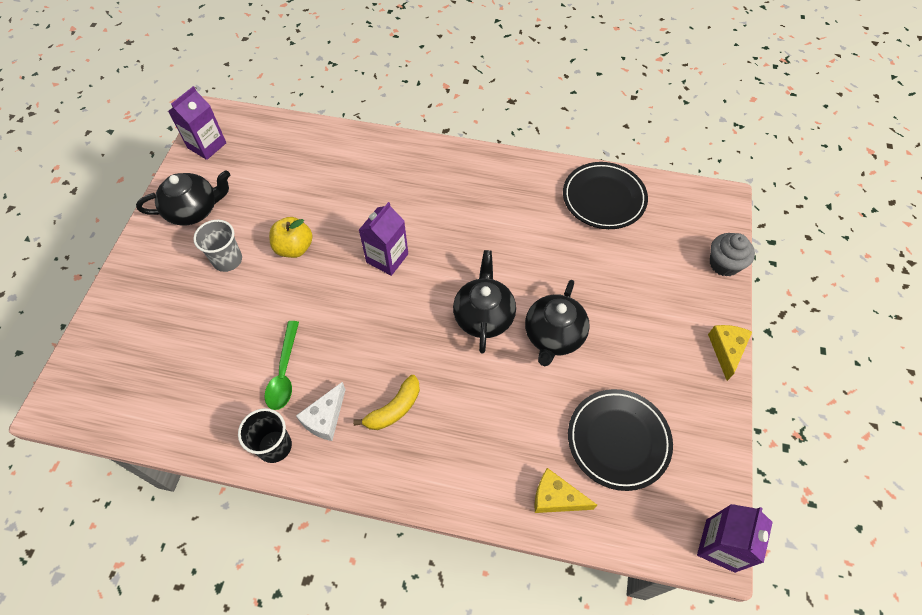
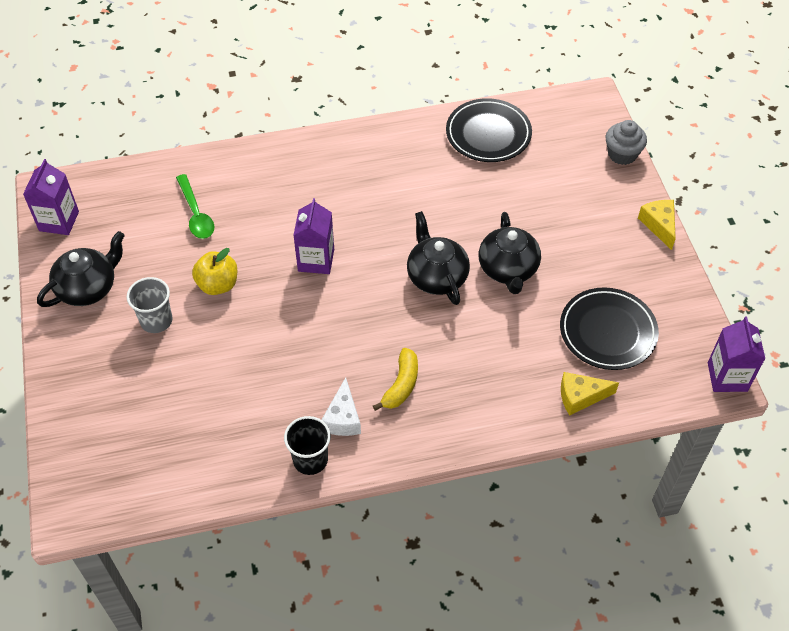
camera: 25 degrees left, 5 degrees down
green spoon [265,321,299,410] -> green spoon moved to [176,174,214,239]

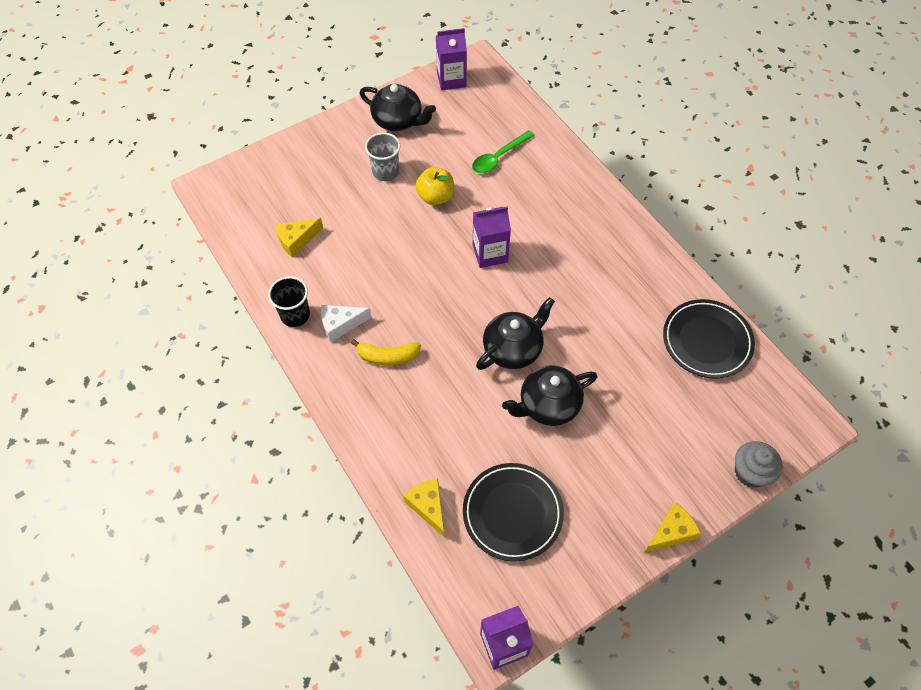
camera: 70 degrees right, 5 degrees up
none -> yellow cheese [275,218,323,257]

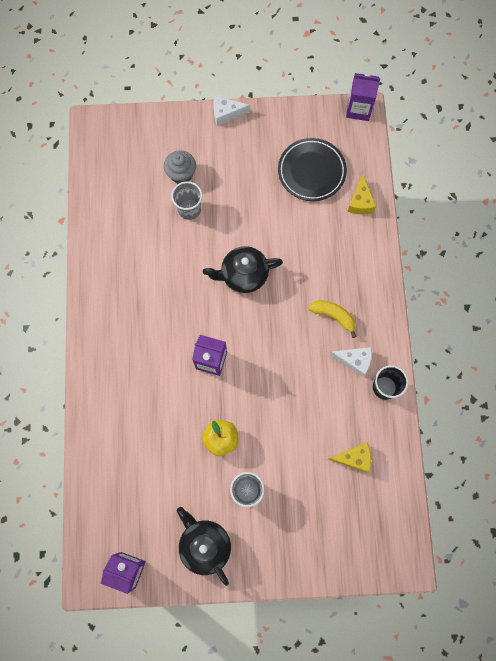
camera: 150 degrees left, 15 degrees up
green spoon [472,130,535,173] -> none
black teapot [502,365,598,426] -> none
yellow cheese [644,502,701,553] -> white cheese [213,96,250,126]
black plate [663,299,755,379] -> none
grey cupcake [735,441,783,488] -> grey cupcake moved to [164,150,196,184]
none -> grey cup [171,181,202,220]

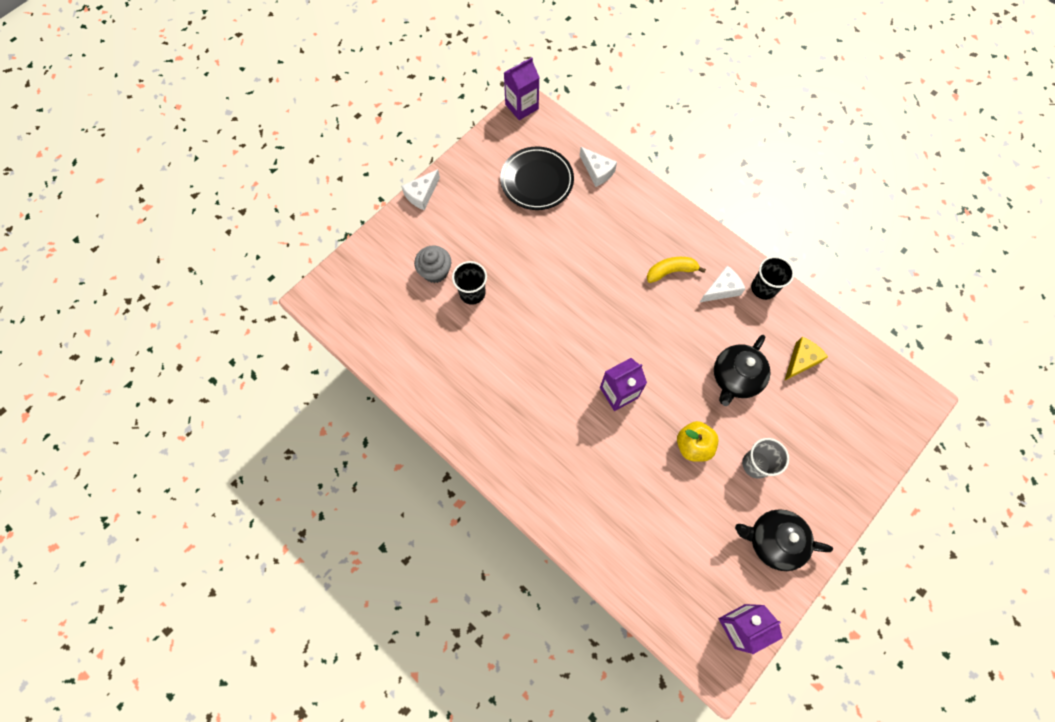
camera: 45 degrees left, 5 degrees down
grey cup [171,181,202,220] -> black cup [452,261,487,305]
black teapot [203,246,283,293] -> black teapot moved to [714,335,770,406]
yellow cheese [347,174,376,214] -> white cheese [580,147,617,187]

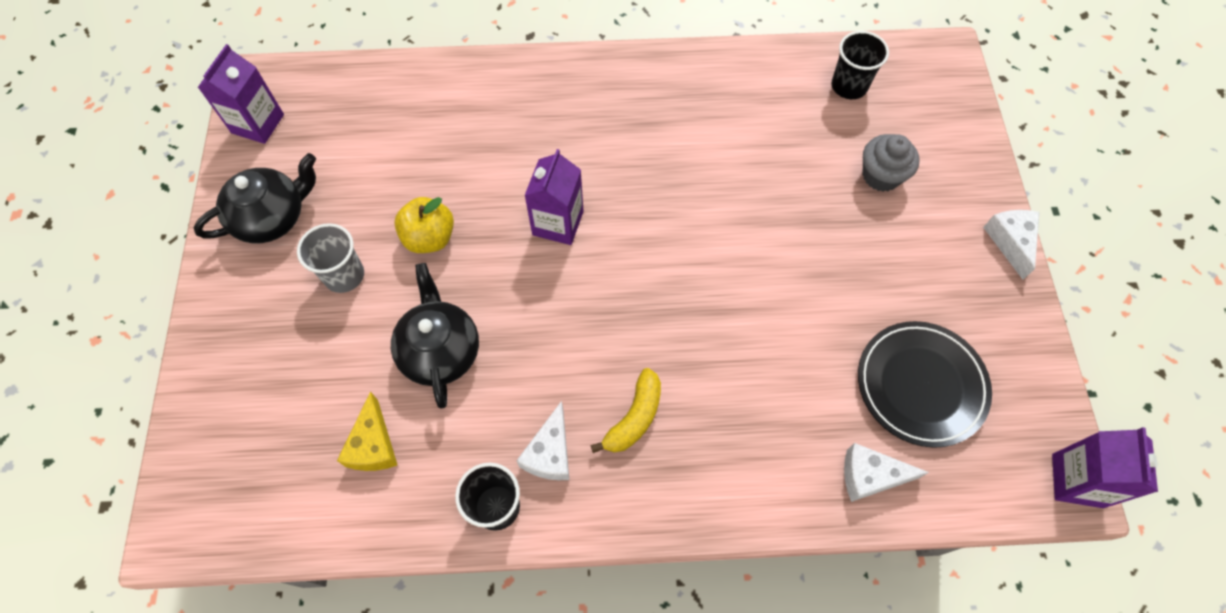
camera: 135 degrees right, 5 degrees down
black cup [452,261,487,305] -> black cup moved to [832,31,889,99]

